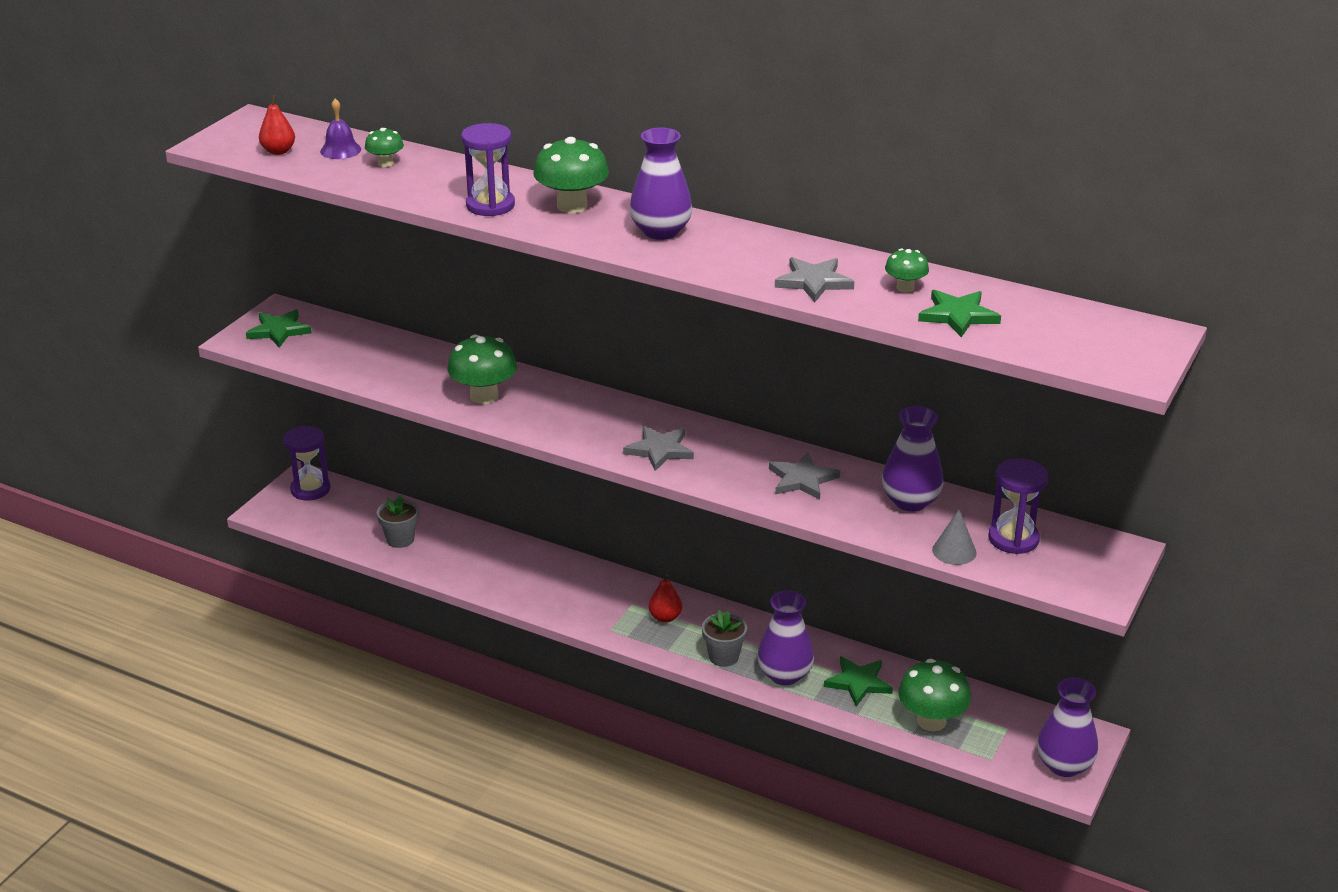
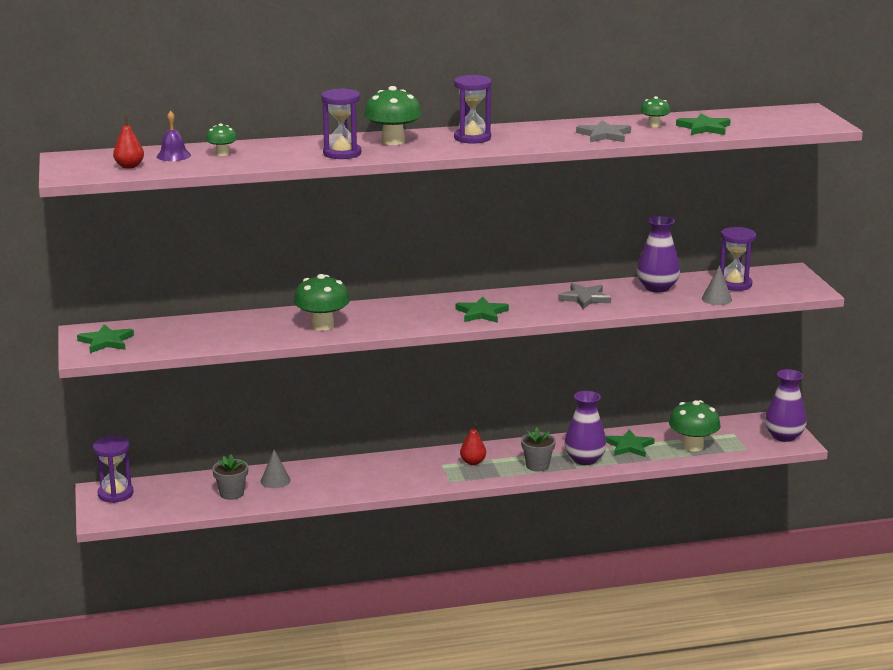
camera: 40 degrees left, 10 degrees down
grey star [623,426,694,471] -> green star [455,296,509,323]
purple vase [630,127,692,240] -> purple hourglass [454,75,492,144]
none -> grey cone [261,450,291,488]

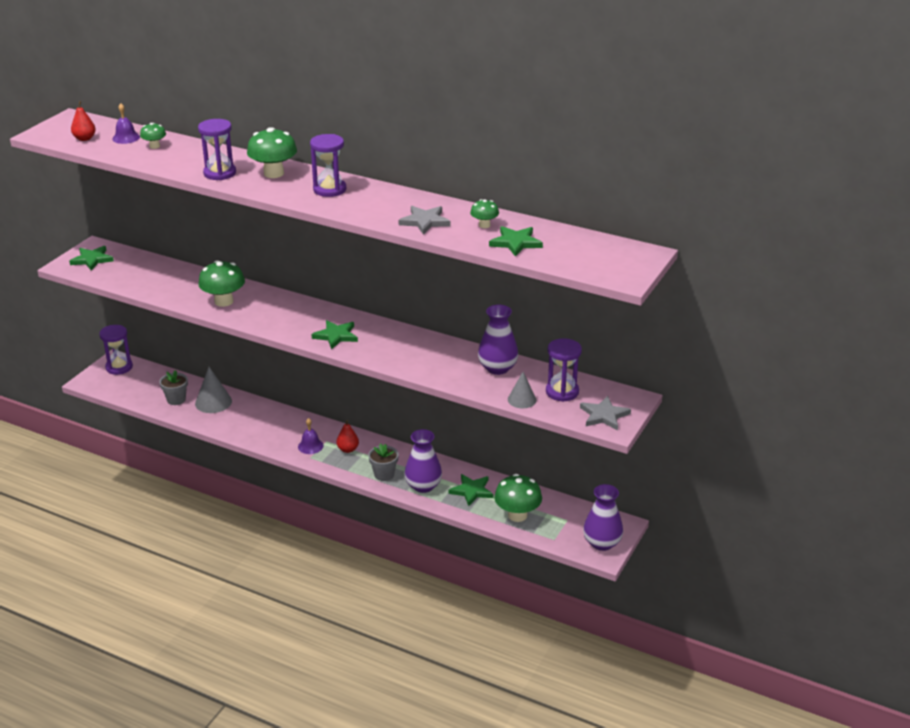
camera: 40 degrees right, 10 degrees up
grey cone [261,450,291,488] -> grey cone [195,367,232,413], size x1.54
grey star [558,283,611,309] -> grey star moved to [580,396,631,430]
none -> purple bell [298,418,324,454]

